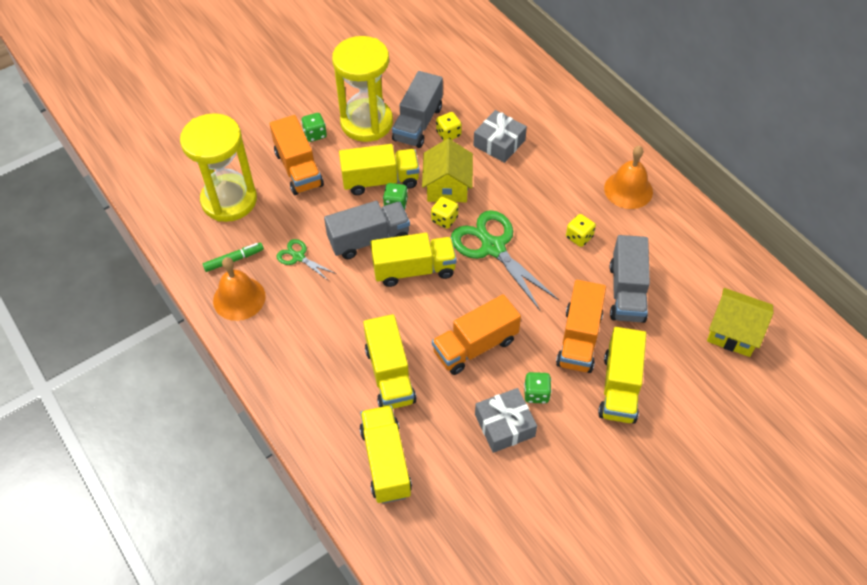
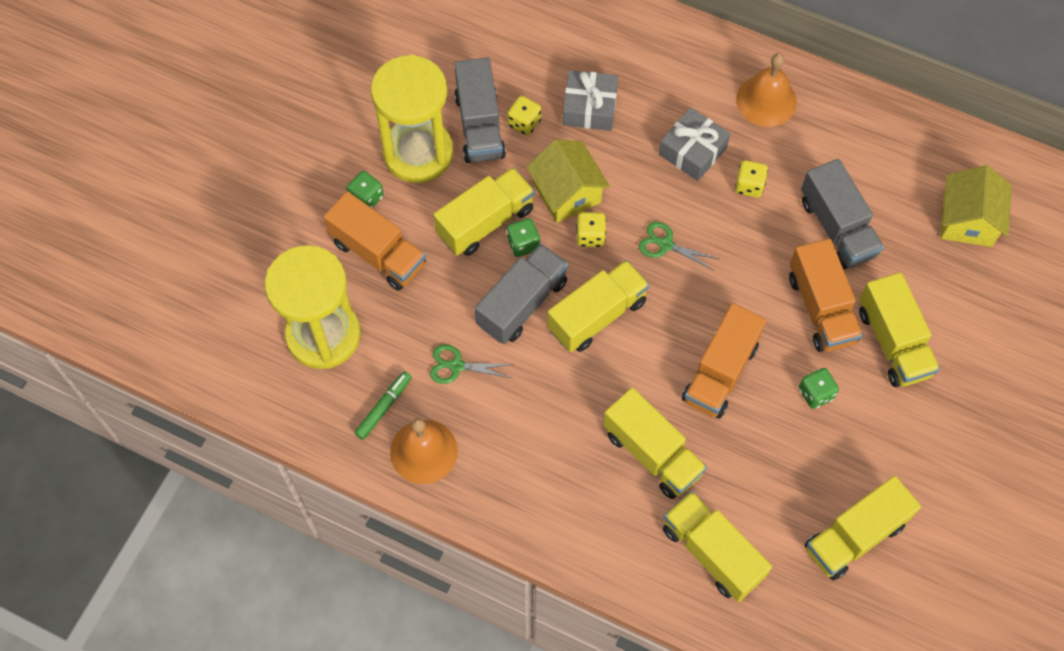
camera: 30 degrees left, 10 degrees up
green scissors [451,210,559,310] -> green scissors [639,222,719,270], size x0.50
grey gift [475,388,537,453] -> grey gift moved to [659,107,730,181]
yellow house [707,288,774,357] -> yellow house turned 75 degrees counterclockwise [941,165,1012,247]
none -> yellow truck [805,476,921,581]

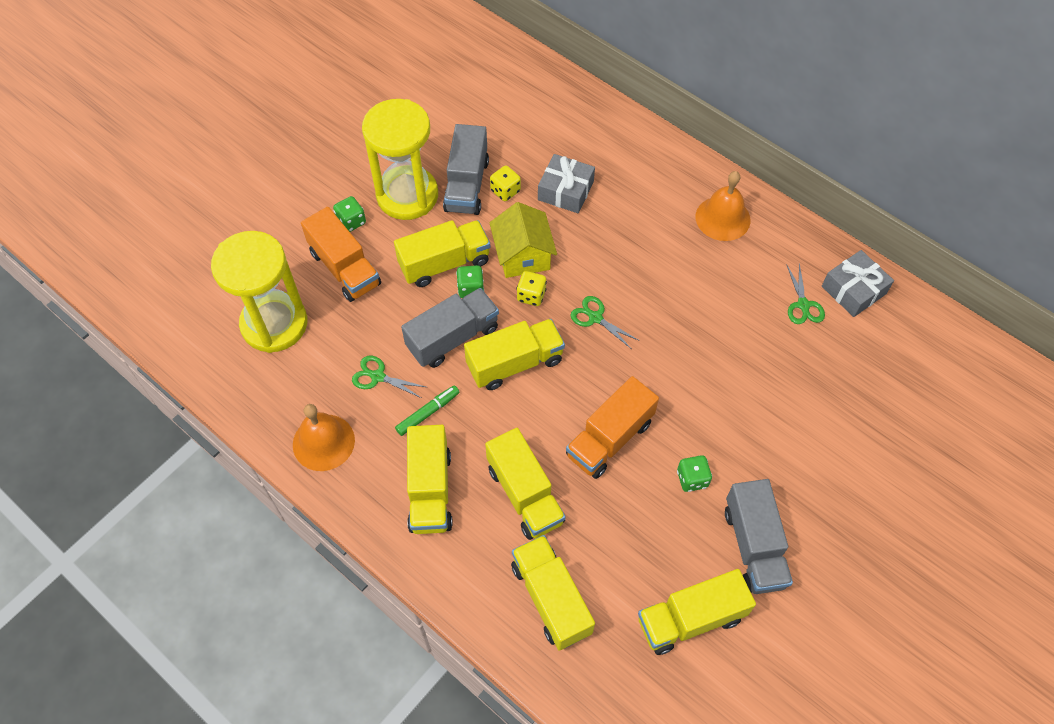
camera: 15 degrees right, 5 degrees down
green marker [354,371,412,440] -> green marker moved to [395,385,459,436]
grey gift [659,107,730,181] -> grey gift moved to [822,250,894,317]
yellow dice [735,160,768,198] -> none
orange truck [789,239,863,352] -> none
grey truck [801,159,884,270] -> grey truck moved to [725,479,793,594]
yellow truck [859,272,940,387] -> yellow truck moved to [407,425,453,534]
yellow house [941,165,1012,247] -> none
none -> green scissors [786,263,825,324]

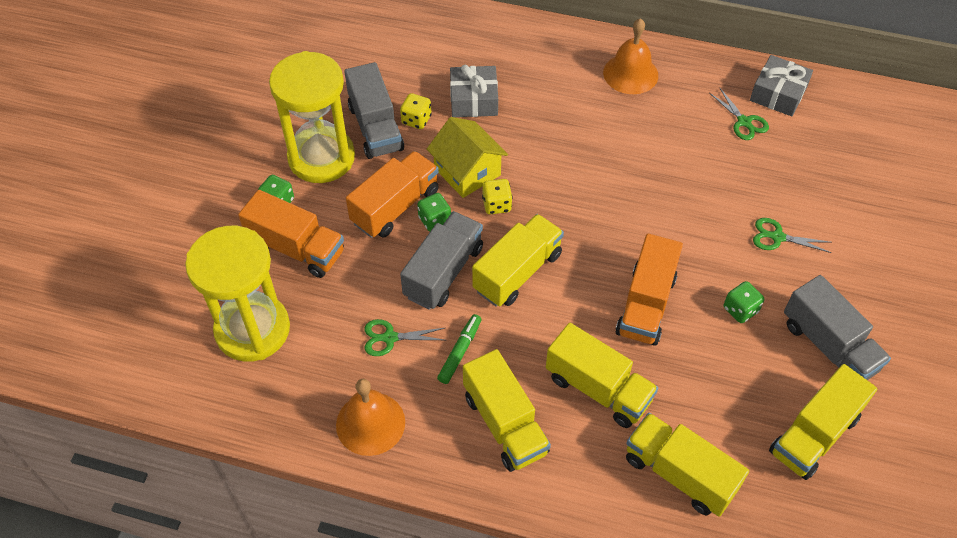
camera: 25 degrees left, 5 degrees down
yellow truck [394,220,490,287] -> orange truck [346,151,439,238]
green scissors [571,296,640,348] -> green scissors moved to [753,218,832,253]

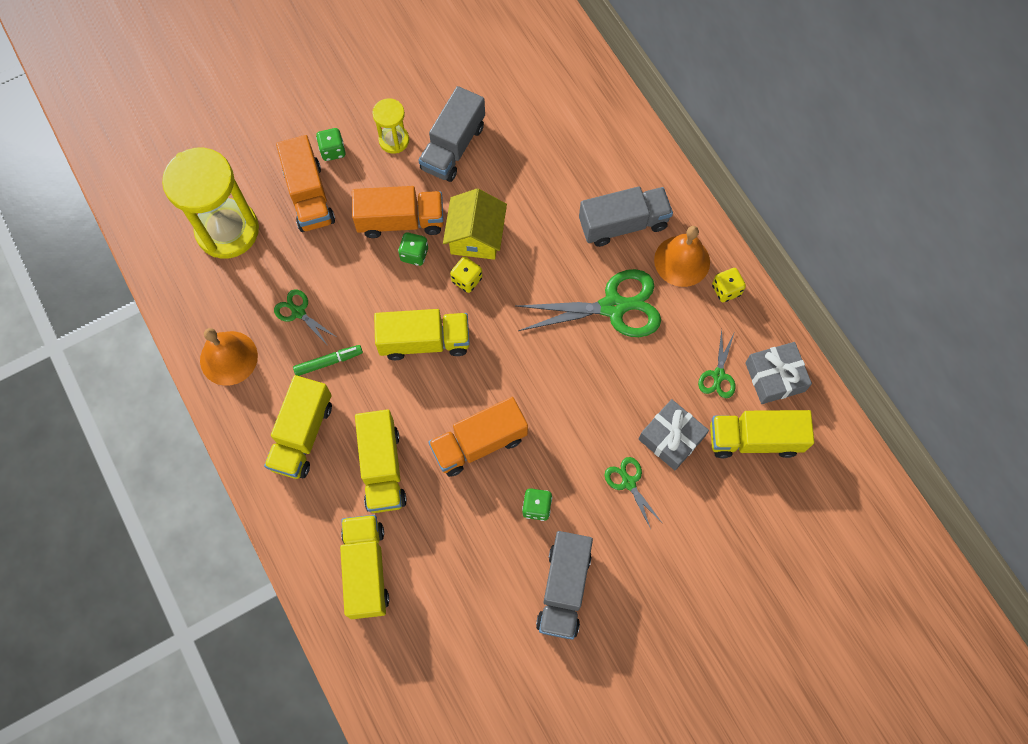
camera: 45 degrees right, 15 degrees up
yellow hourglass [269,51,355,183] -> yellow hourglass [372,98,409,154], size x0.50
yellow dice [400,93,432,129] -> yellow dice moved to [712,268,746,302]
grey truck [400,211,483,310] -> grey truck moved to [579,186,673,247]
grey gift [450,65,498,117] -> grey gift moved to [638,399,709,470]
yellow truck [769,364,877,480] -> yellow truck moved to [710,410,814,458]
none -> green scissors [516,269,661,337]

